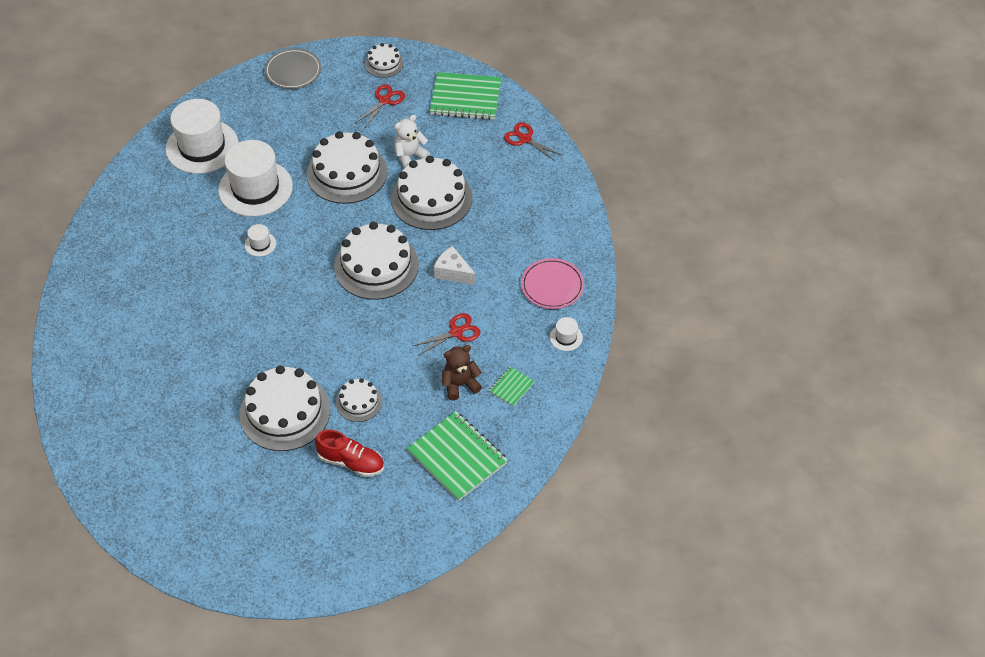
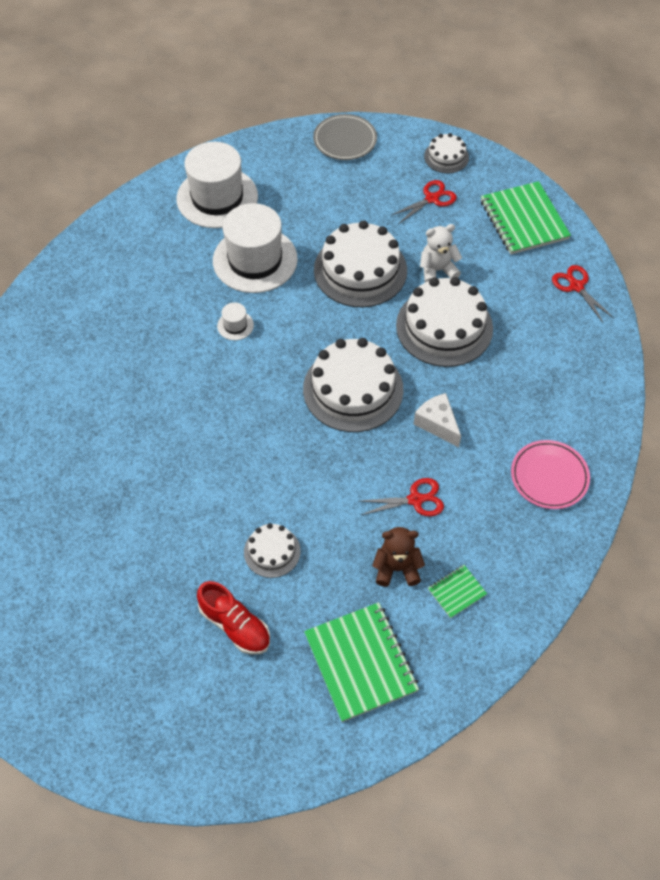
camera: 20 degrees right, 5 degrees up
white cake [239,365,330,451] -> none
green notebook [430,72,501,120] -> green notebook turned 45 degrees clockwise [481,181,571,254]
white hat [550,317,583,351] -> none

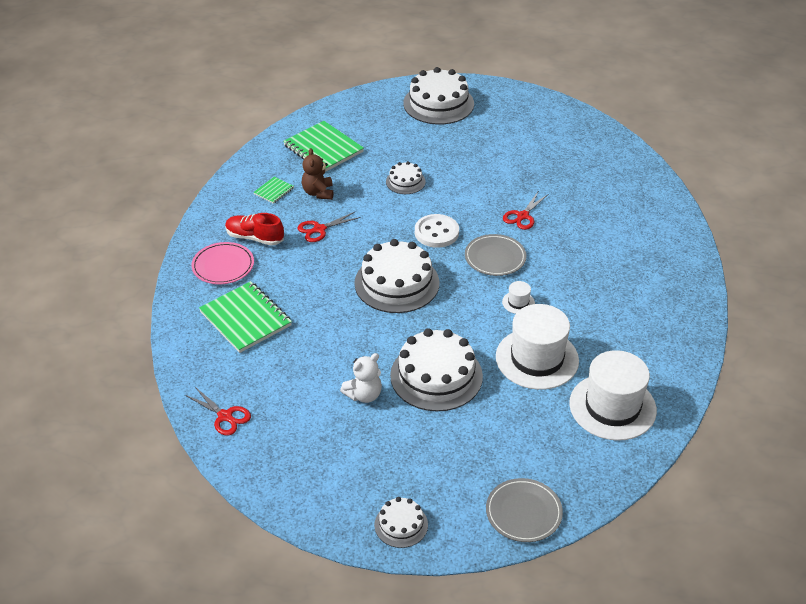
camera: 160 degrees right, 15 degrees down
red shoe [197,581,270,655] -> red shoe moved to [225,213,284,246]
brown teddy bear [373,527,425,587] -> brown teddy bear turned 105 degrees clockwise [302,148,333,200]
red scissors [390,180,457,224] -> red scissors moved to [503,192,548,230]
white cake [396,277,493,367] -> white cake moved to [403,67,474,125]
white cheese [414,393,461,447] -> none
green notebook [481,181,571,254] -> green notebook moved to [199,281,292,353]
none -> white button [415,214,459,248]
none -> grey plate [465,234,527,276]

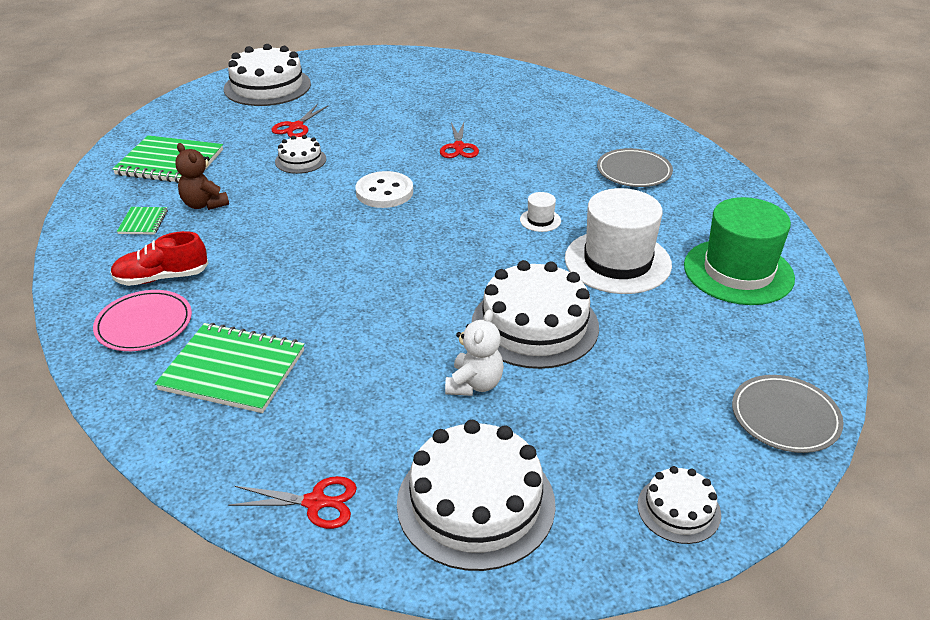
camera: 35 degrees left, 5 degrees down
red scissors [298,212,361,242] -> red scissors moved to [271,104,328,137]
white cake [354,239,439,313] -> white cake moved to [397,420,556,571]
grey plate [465,234,527,276] -> grey plate moved to [597,148,673,187]
white hat [569,350,657,441] -> green hat [684,197,795,305]

